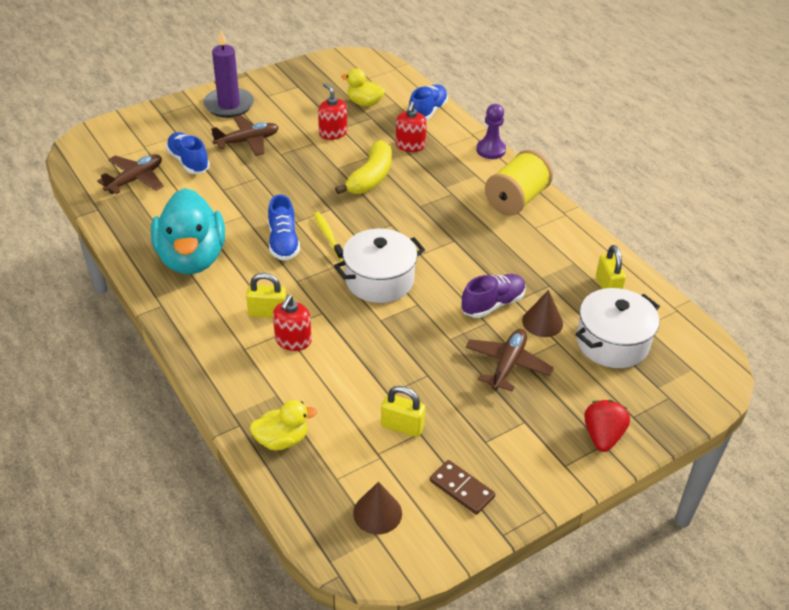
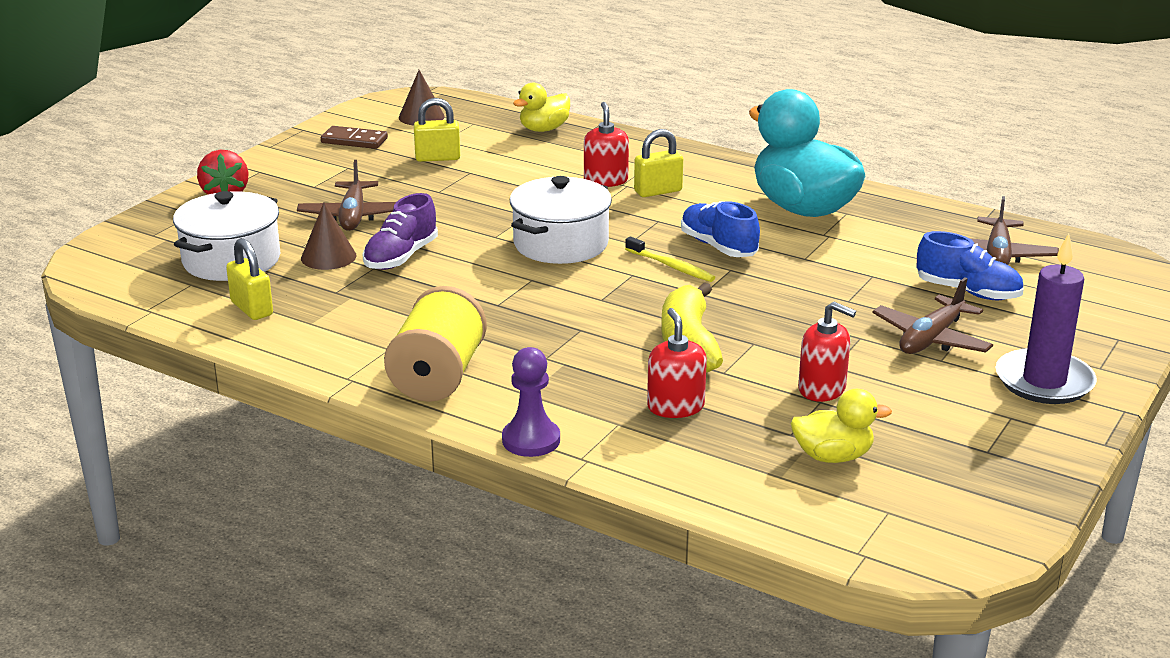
camera: 155 degrees right, 15 degrees down
blue shoe [409,85,448,121] -> none

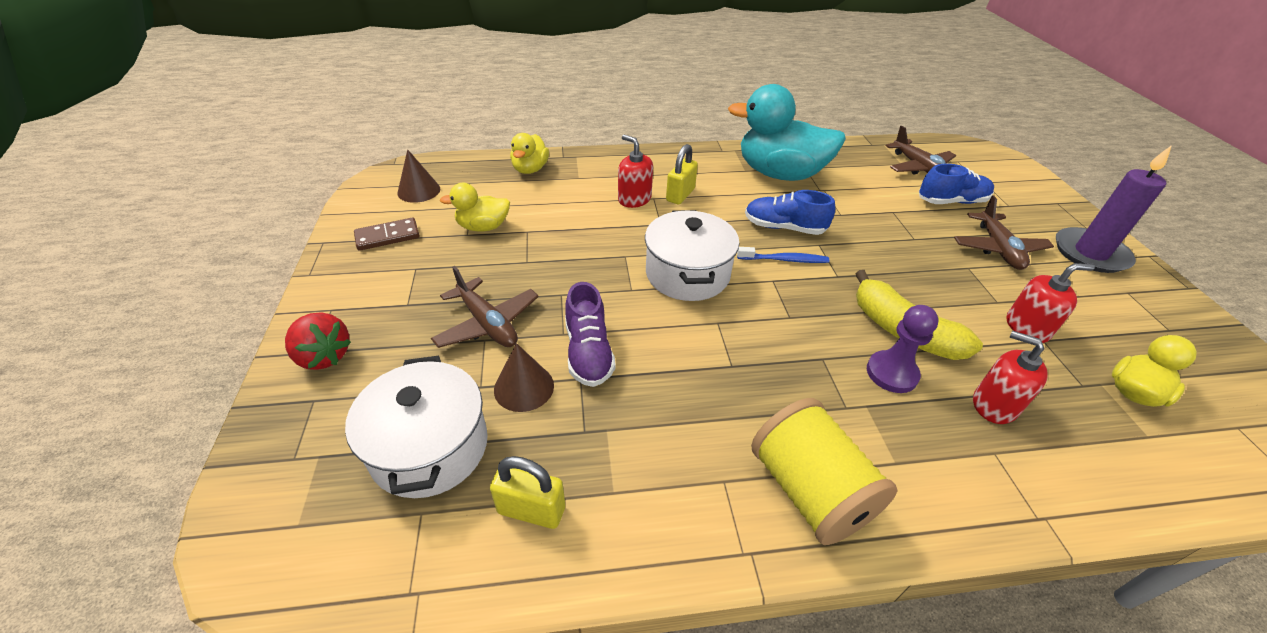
camera: 40 degrees left, 15 degrees up
yellow padlock [414,98,460,162] -> yellow duck [440,183,510,232]
purple pawn [502,347,560,457] -> purple pawn moved to [867,305,939,393]
yellow toothbrush [625,237,715,282] -> blue toothbrush [737,247,829,263]

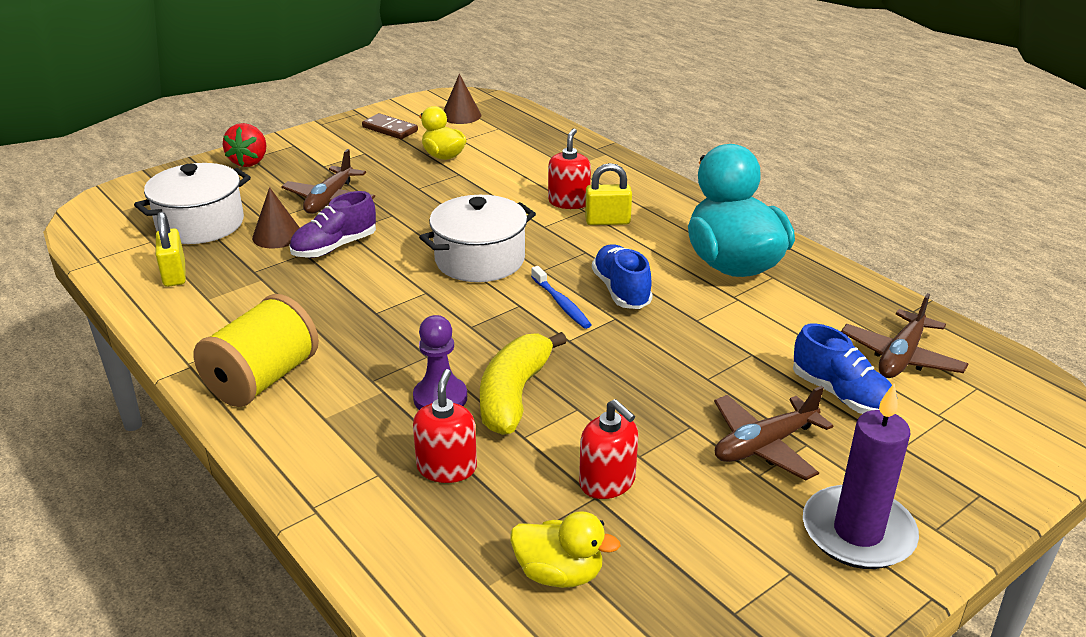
camera: 60 degrees right, 10 degrees down
yellow duck [510,133,549,174] -> none

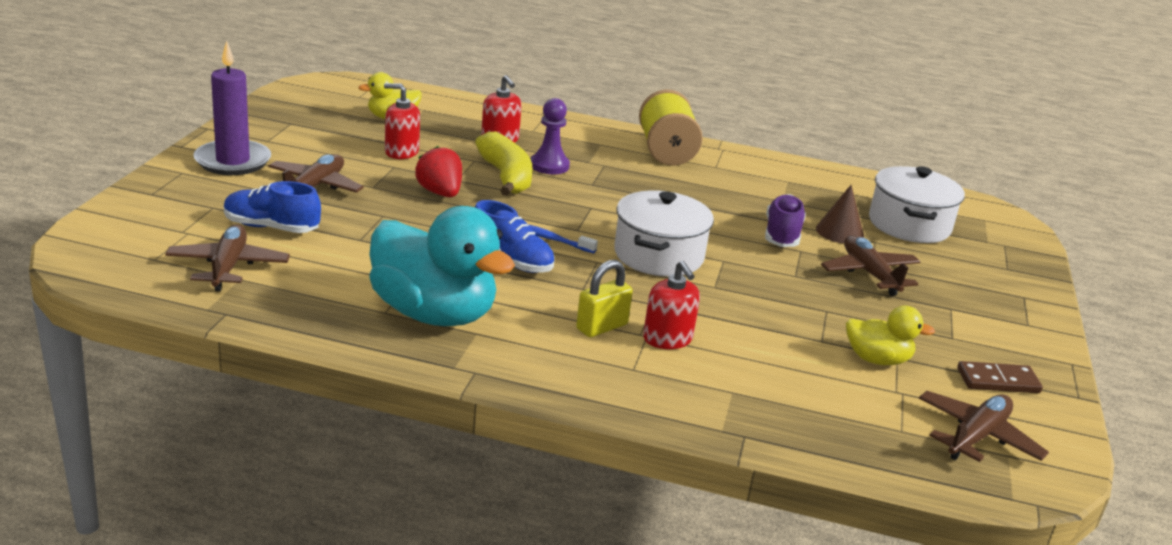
camera: 140 degrees right, 5 degrees down
yellow padlock [156,212,186,287] -> none
red strawberry [223,123,266,167] -> red strawberry moved to [415,146,462,197]
brown cone [444,74,481,124] -> brown plane [918,391,1049,462]

